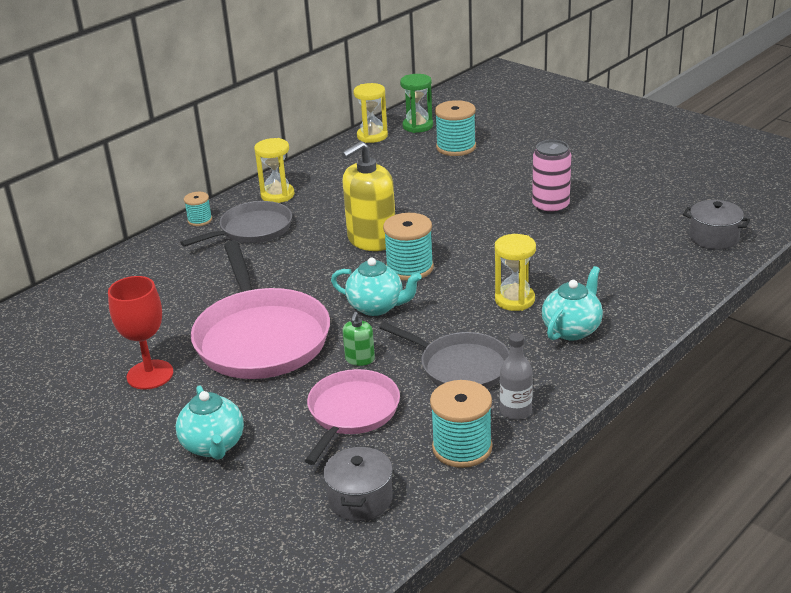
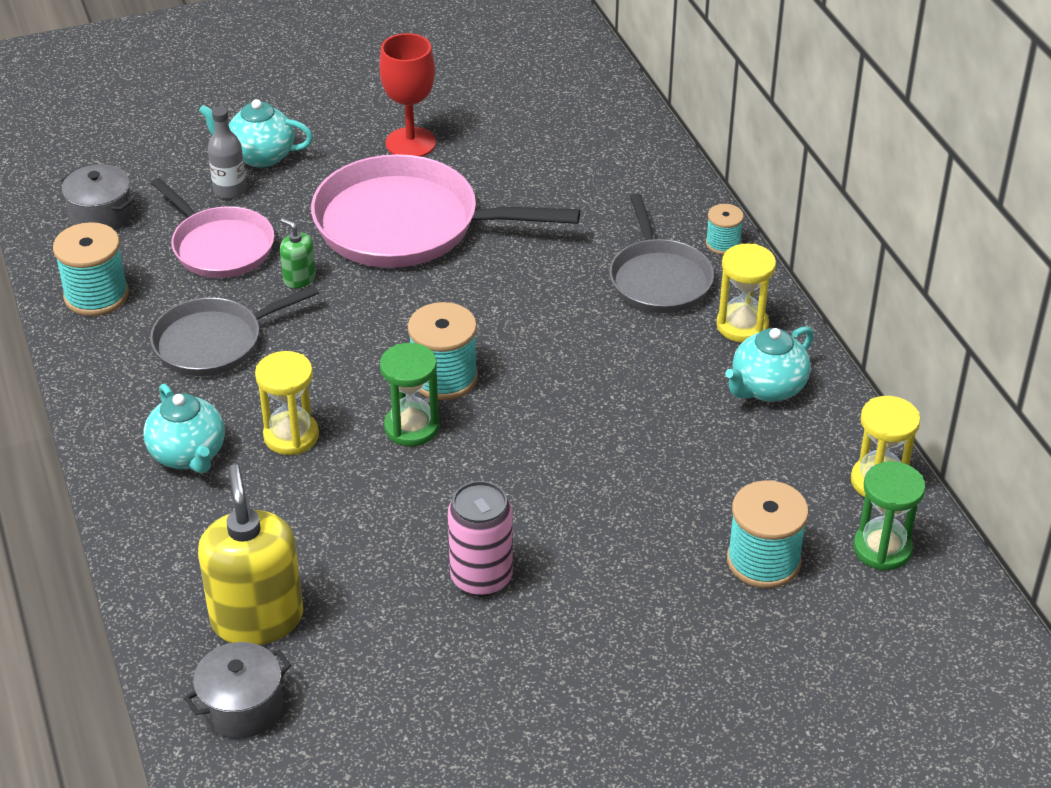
camera: 115 degrees right, 10 degrees up
turquoise teapot [331,258,422,316] -> turquoise teapot moved to [725,326,814,402]
yellow soap dispenser [342,141,395,251] -> yellow soap dispenser moved to [198,464,303,645]
grey bottle [500,333,533,420] -> grey bottle moved to [208,107,247,199]
none -> green hourglass [380,343,439,446]

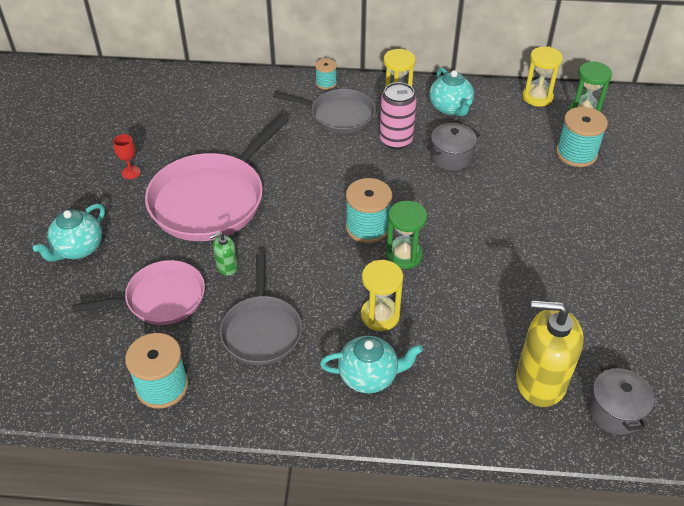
camera: 65 degrees left, 5 degrees up
grey pot [60,164,134,230] -> grey pot moved to [427,123,480,171]
grey bottle [208,107,247,199] -> none
red goblet [379,33,436,157] -> red goblet [113,134,141,179], size x0.53
pink can [448,481,513,596] -> pink can moved to [380,82,417,149]

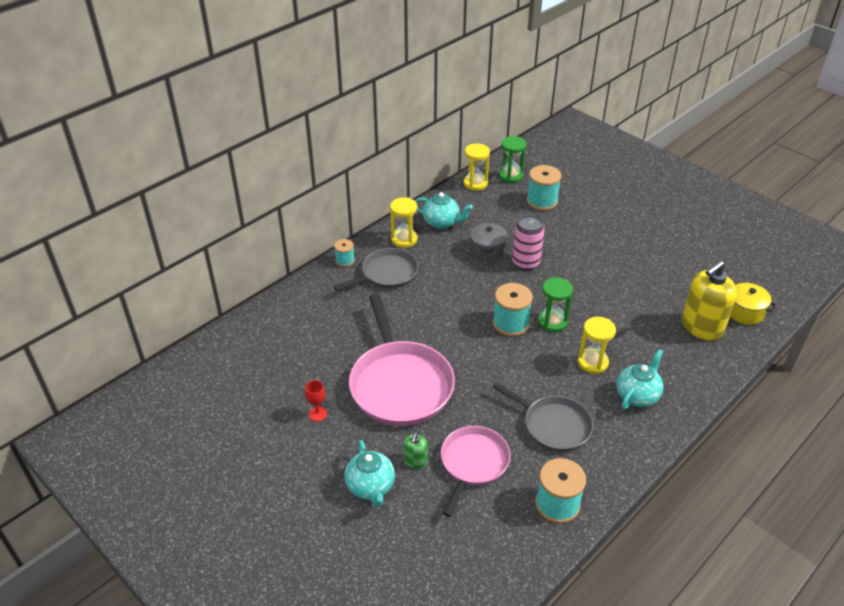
camera: 50 degrees left, 5 degrees down
green soap dispenser [209,232,238,276] -> green soap dispenser moved to [404,433,428,468]
pink can [380,82,417,149] -> pink can moved to [512,215,545,270]
grey pot [588,365,655,435] -> yellow pot [730,283,776,325]

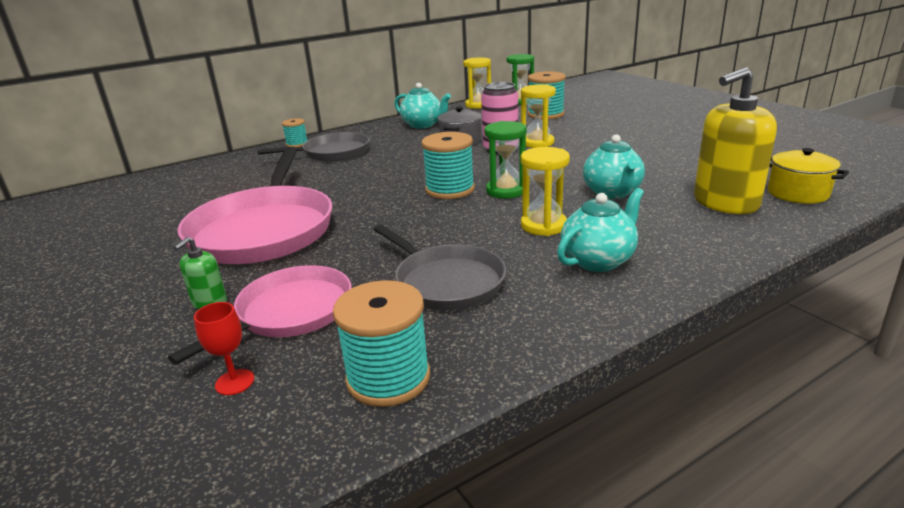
camera: 15 degrees right, 15 degrees down
red goblet [305,380,327,421] -> red goblet moved to [194,302,254,395]
turquoise teapot [344,440,395,507] -> turquoise teapot moved to [583,134,645,199]
yellow hourglass [390,197,417,248] -> yellow hourglass moved to [521,84,556,148]

